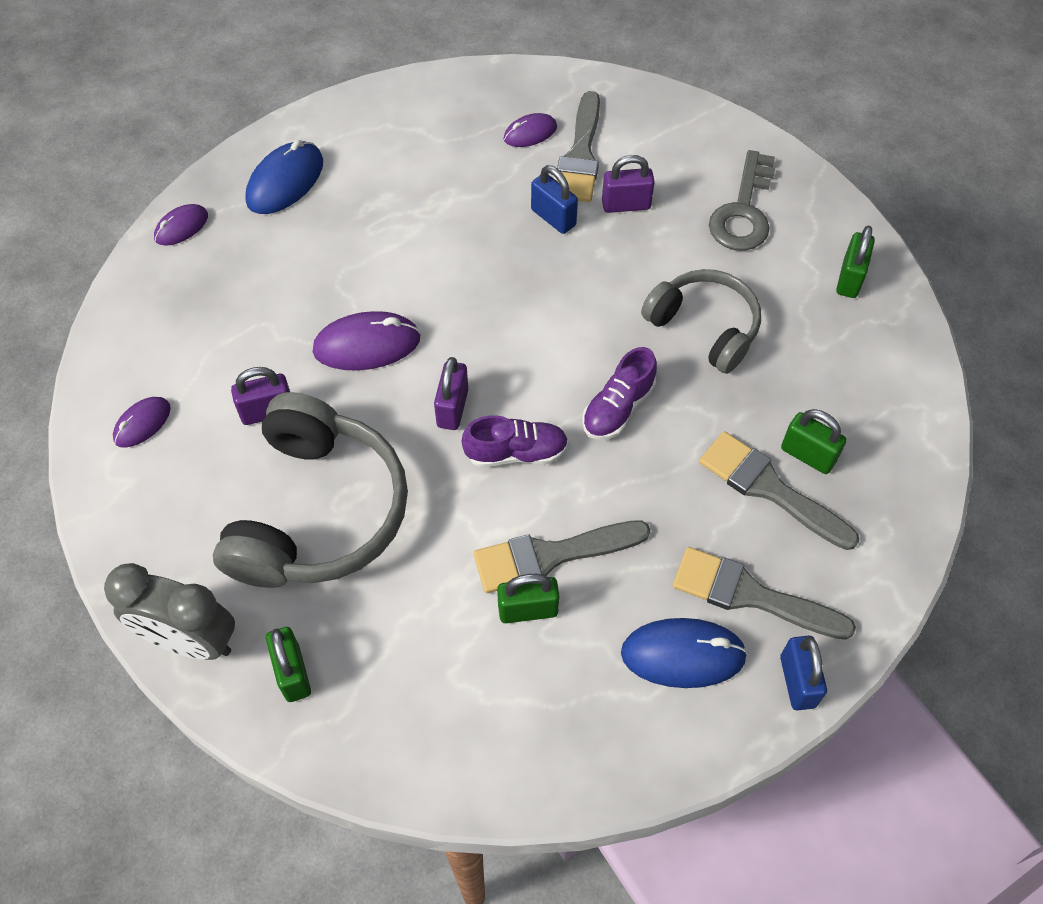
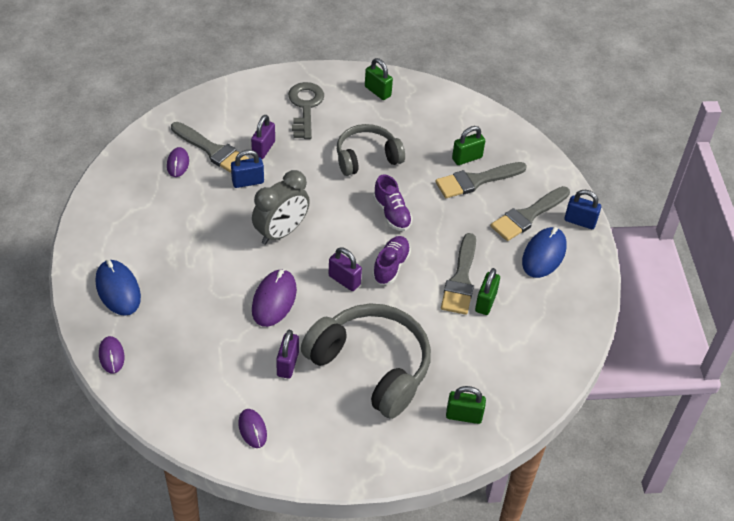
camera: 65 degrees left, 10 degrees down
grey clock [104,563,235,660] -> grey clock moved to [252,170,310,244]
grey key [709,150,775,251] -> grey key turned 135 degrees counterclockwise [288,82,324,139]

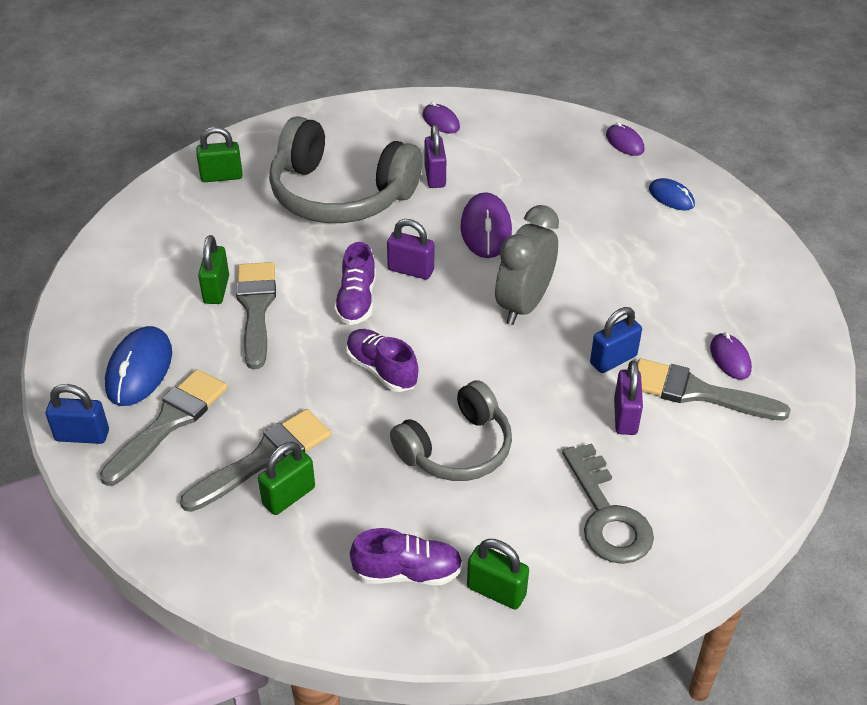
camera: 165 degrees right, 5 degrees down
blue mouse [96,260,141,316] -> blue mouse [649,178,695,211], size x0.60
none -> purple shoe [350,528,463,585]

